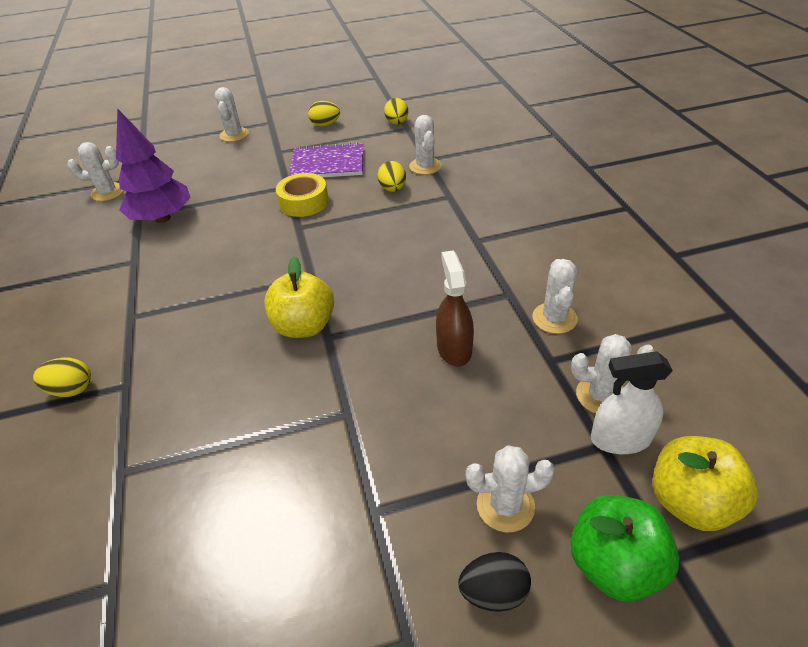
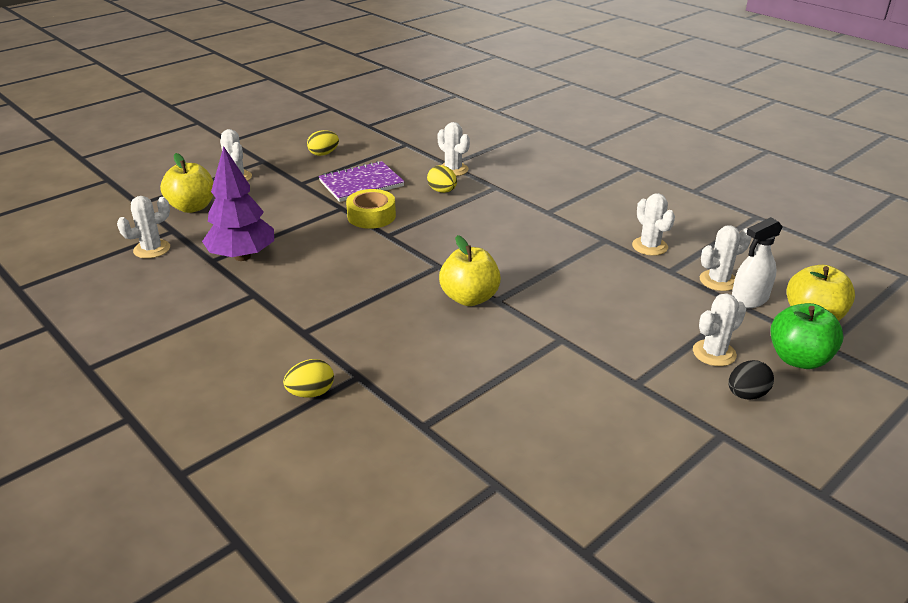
camera: 30 degrees left, 10 degrees down
yellow egg [384,98,408,124] -> none
brown spray bottle [436,250,474,366] -> none
none -> yellow apple [160,153,213,213]

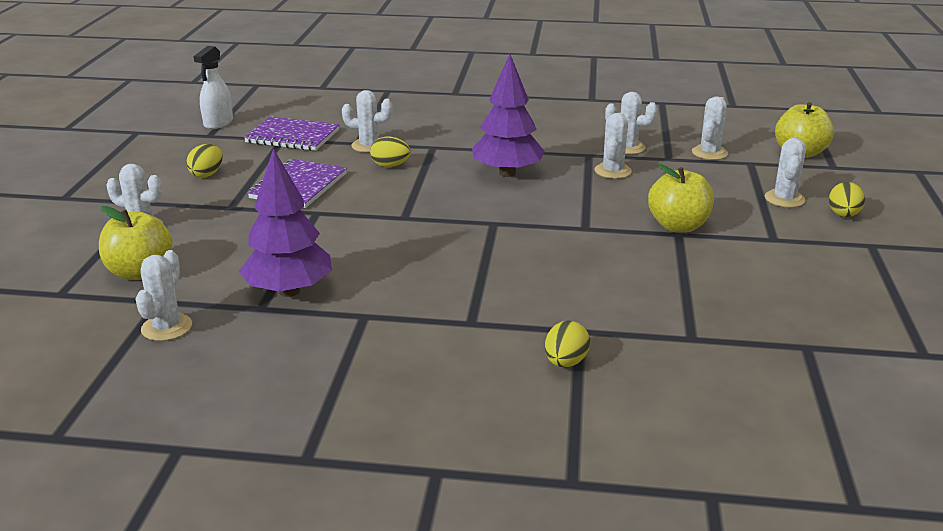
camera: 40 degrees left, 5 degrees down
yellow tape [346,189,396,229] -> none
yellow apple [439,235,501,306] -> yellow apple moved to [648,164,714,233]
black egg [728,360,774,400] -> yellow egg [829,182,865,217]
white spray bottle [732,217,783,309] -> white spray bottle moved to [193,46,233,129]
green apple [771,303,844,369] -> none
none -> purple notebook [244,116,339,151]
none -> purple tree [472,54,545,177]
none -> white cactus [595,113,632,179]

